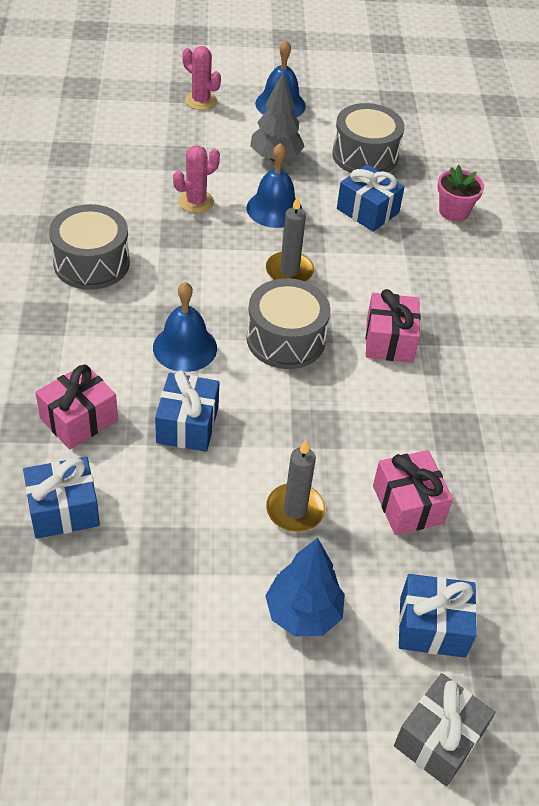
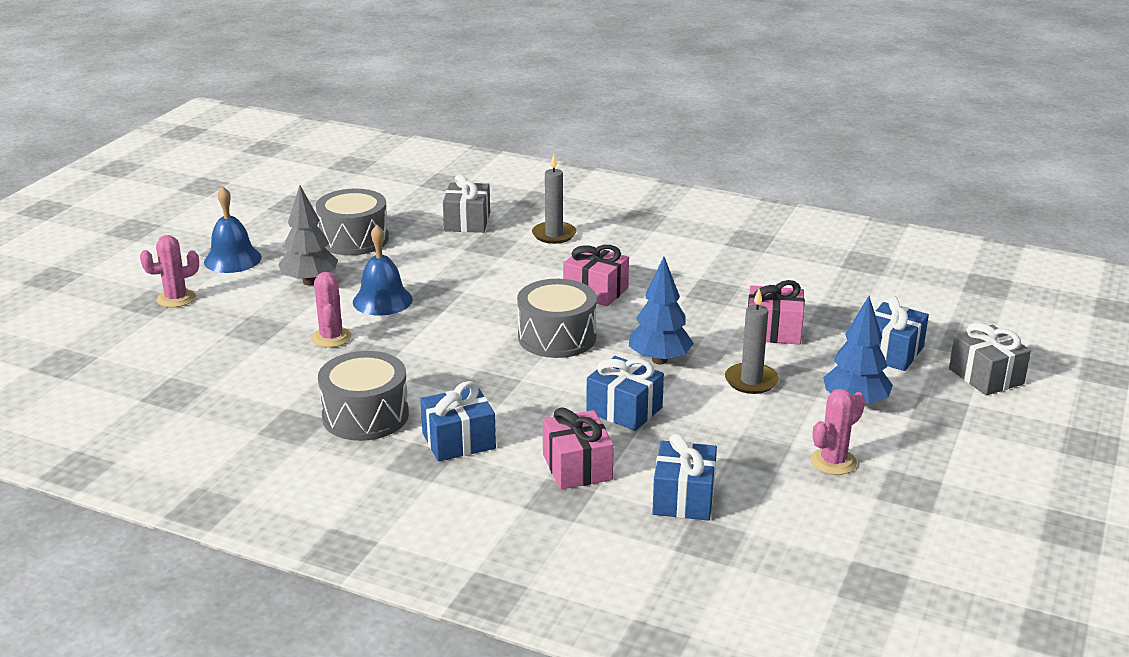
camera: 60 degrees left, 20 degrees down
blue bell [153,282,217,372] -> none
grey candle [266,196,314,282] -> grey candle moved to [532,154,576,244]
blue gift [337,164,404,232] -> blue gift moved to [420,381,496,462]
pink flower pot [437,165,484,221] -> grey gift [443,174,490,233]
none -> blue tree [629,257,694,364]
none -> pink cactus [810,389,865,475]

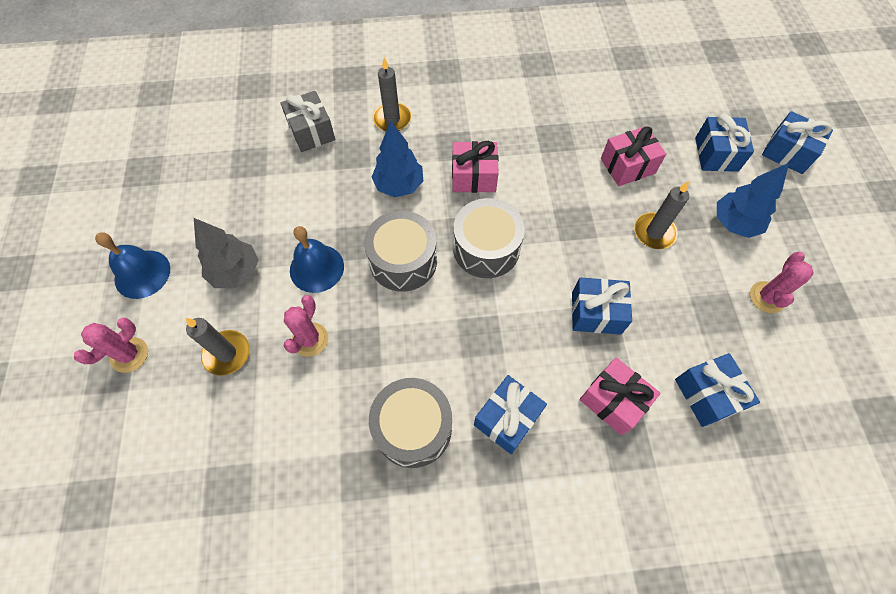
camera: 30 degrees left, 35 degrees up
pink cactus [311,272,352,348] -> pink cactus turned 60 degrees clockwise [284,295,328,357]
grey drum [316,189,389,255] -> grey drum moved to [364,211,437,292]
blue tree [629,257,694,364] -> blue tree moved to [371,120,423,197]
grey gift [949,323,1031,396] -> blue gift [762,111,833,174]
none -> grey candle [186,318,250,376]

